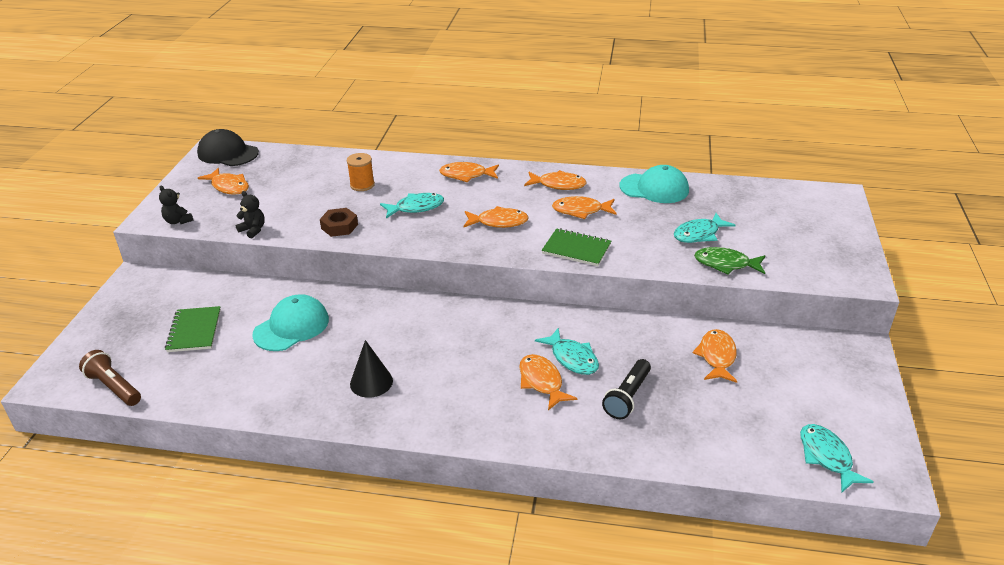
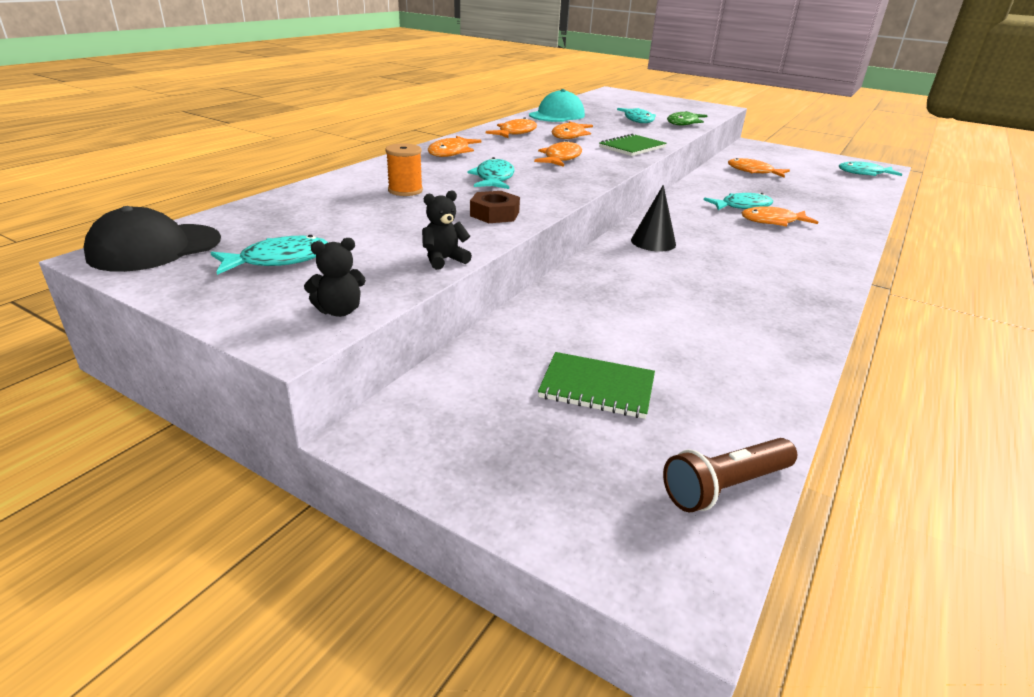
camera: 70 degrees left, 5 degrees down
orange fish [198,168,249,195] -> turquoise fish [211,235,328,275]
turquoise cap [252,294,329,351] -> none
black cone [350,340,393,398] -> black cone moved to [631,185,676,252]
black flashlight [602,359,651,419] -> none

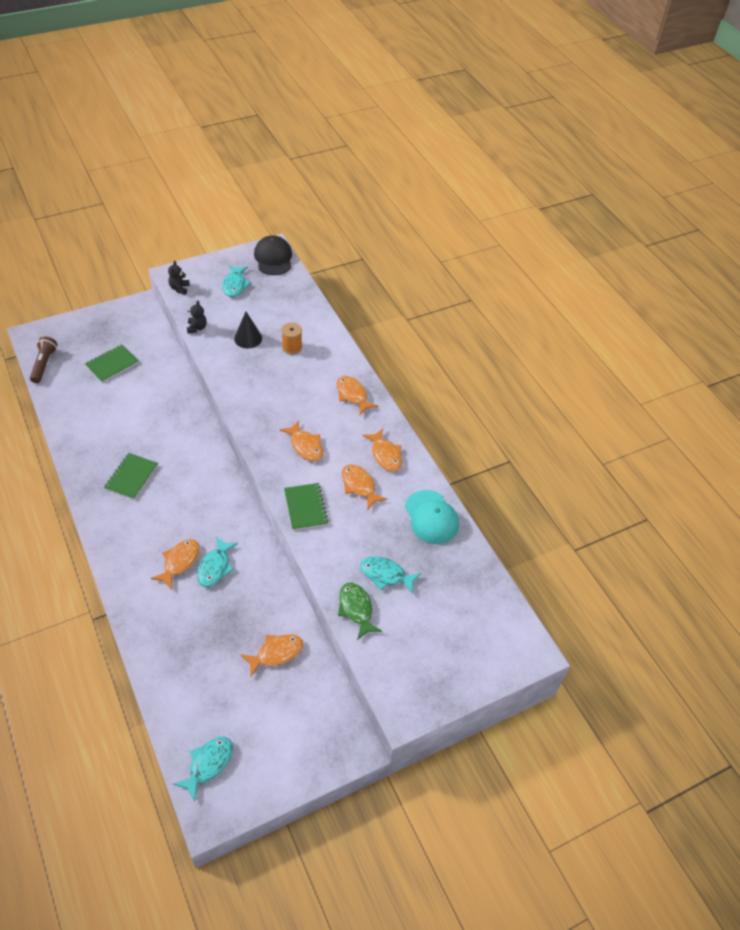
camera: 120 degrees right, 20 degrees up
turquoise fish [468,157,515,189] -> none
brown nut [470,191,520,223] -> none
black cone [631,185,676,252] -> black cone moved to [234,312,262,348]
none -> green notebook [104,453,158,500]

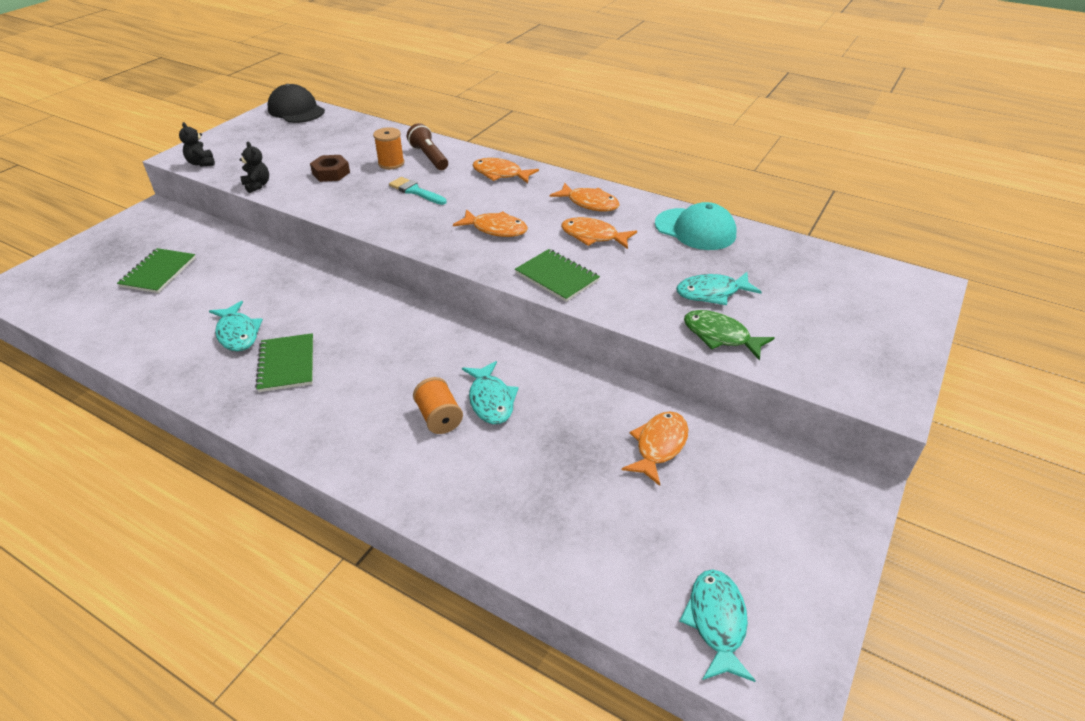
camera: 30 degrees left, 10 degrees down
brown flashlight [30,336,58,383] -> brown flashlight moved to [407,123,448,170]
orange fish [151,539,200,590] -> orange spool [413,377,463,434]
turquoise fish [222,265,251,297] -> turquoise fish moved to [209,301,263,351]
black cone [234,312,262,348] -> brown nut [310,155,350,182]
none -> turquoise brush [389,177,447,205]

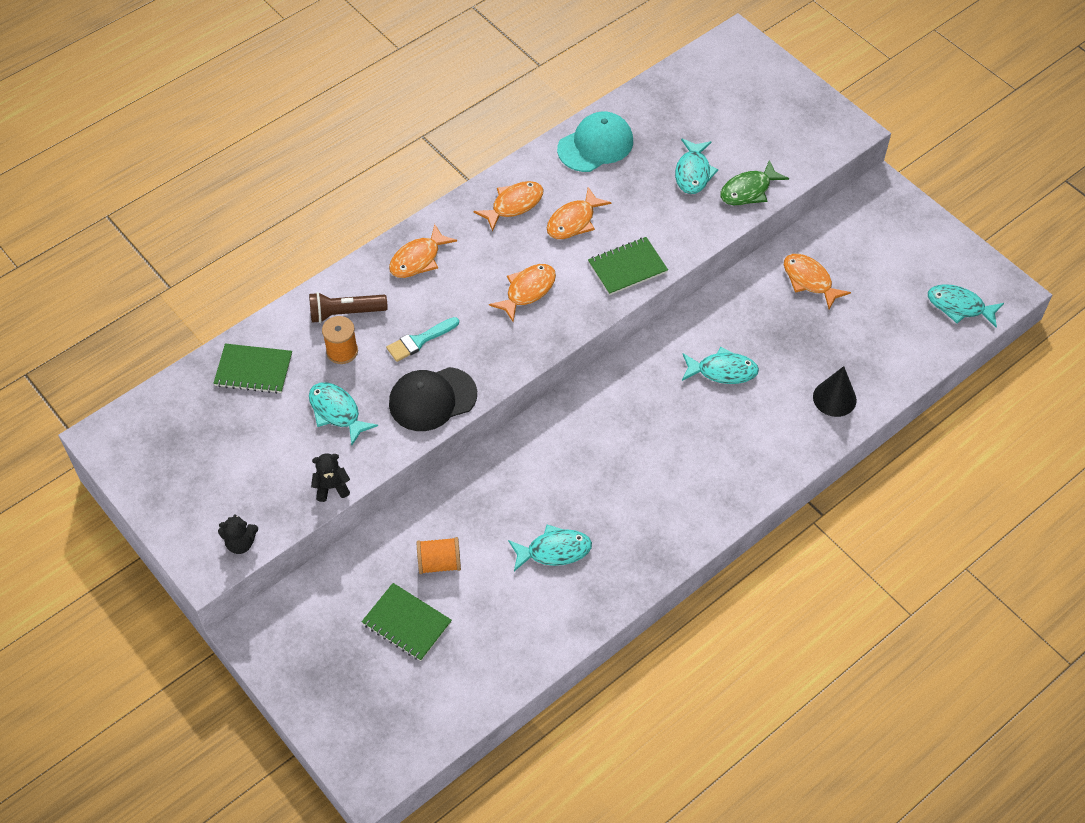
camera: 70 degrees left, 15 degrees up
green notebook [255,333,313,392] -> green notebook moved to [213,344,292,394]
black cap [267,84,325,123] -> black cap moved to [389,367,477,431]
brown nut [310,155,350,182] -> turquoise fish [309,382,378,445]
orange spool [413,377,463,434] -> orange spool moved to [417,537,461,574]
none -> black cone [813,366,857,417]

